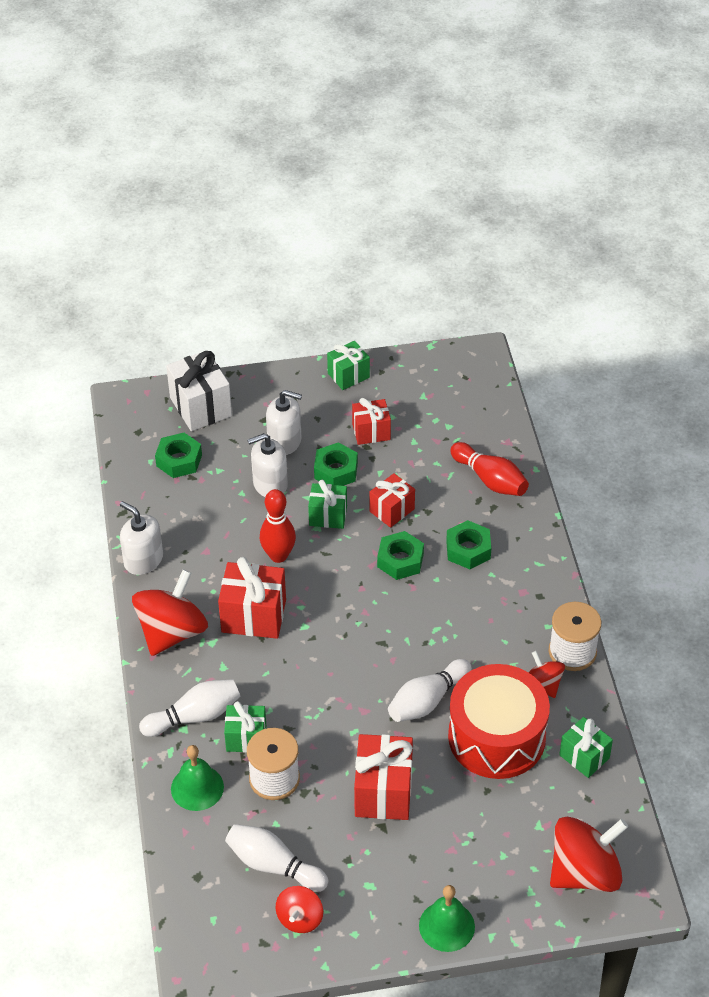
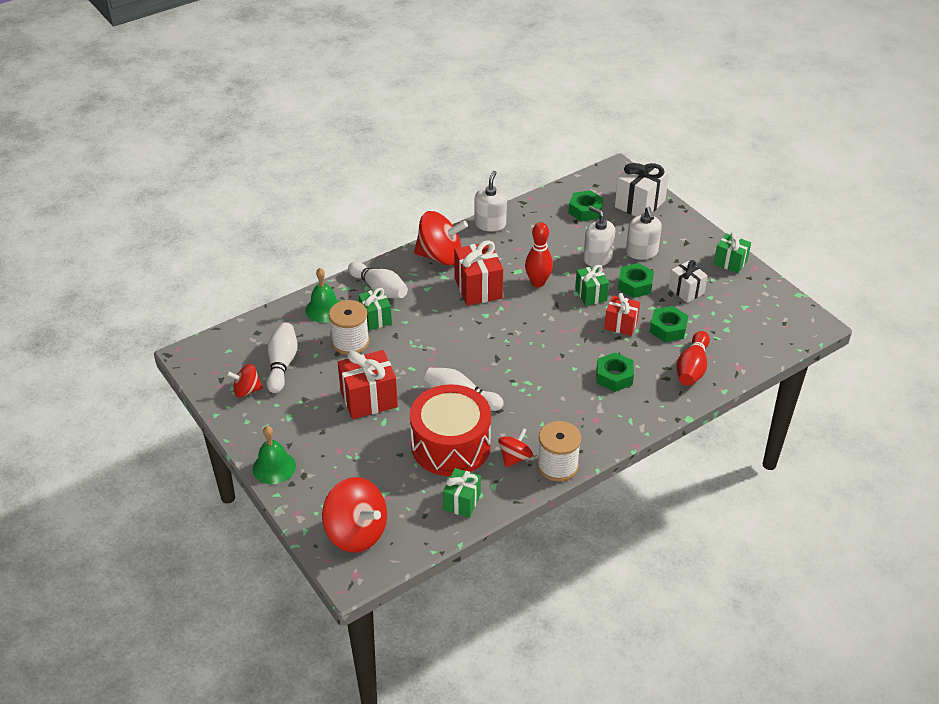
camera: 65 degrees right, 5 degrees down
red gift [352,398,391,445] -> white gift [669,260,708,303]
green nut [377,531,424,580] -> green nut moved to [650,306,688,342]

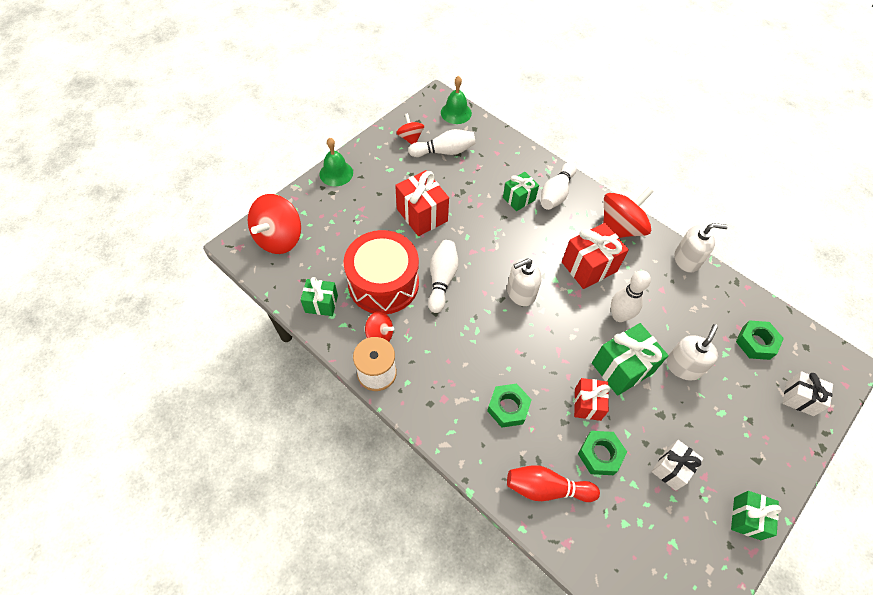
camera: 75 degrees right, 15 degrees up
green bell [306,268,340,323] -> green bell moved to [441,76,472,124]
white spool [329,300,370,355] -> none
red spinning top [414,211,468,265] -> red spinning top turned 120 degrees counterclockwise [603,187,654,238]
red bowling pin [525,222,553,287] -> white bowling pin [611,270,651,322]
green gift [575,265,609,306] -> green gift [592,323,669,396], size x1.59
white gift [615,159,669,217] -> white gift [783,371,833,416], size x0.63
green nut [618,263,654,298] -> none
white soap dispenser [626,207,662,260] -> white soap dispenser moved to [507,258,542,306]

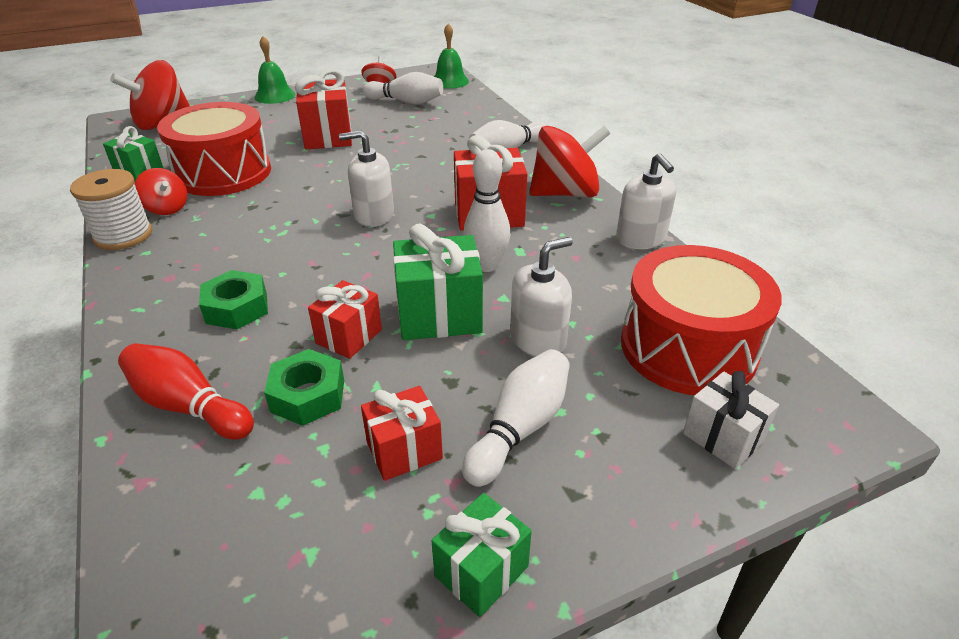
camera: 25 degrees right, 20 degrees down
white bowling pin [428,240,458,313] -> white bowling pin moved to [462,349,570,487]
green gift [503,172,539,211] -> none
white gift [651,440,703,491] -> red gift [361,386,443,481]
white soap dispenser [674,223,728,273] -> white soap dispenser turned 45 degrees clockwise [616,153,676,249]
green nut [736,320,784,360] -> red drum [621,245,782,395]

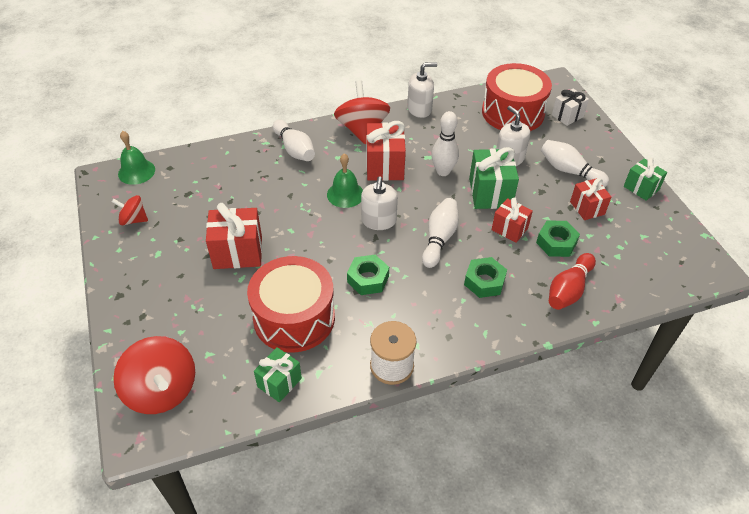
camera: 85 degrees left, 10 degrees up
red spinning top [134,168,187,215] -> none
green bell [255,36,295,104] -> green bell moved to [327,154,363,208]
white bowling pin [363,72,443,104] -> white bowling pin moved to [422,198,459,268]
none -> green nut [347,255,389,295]

